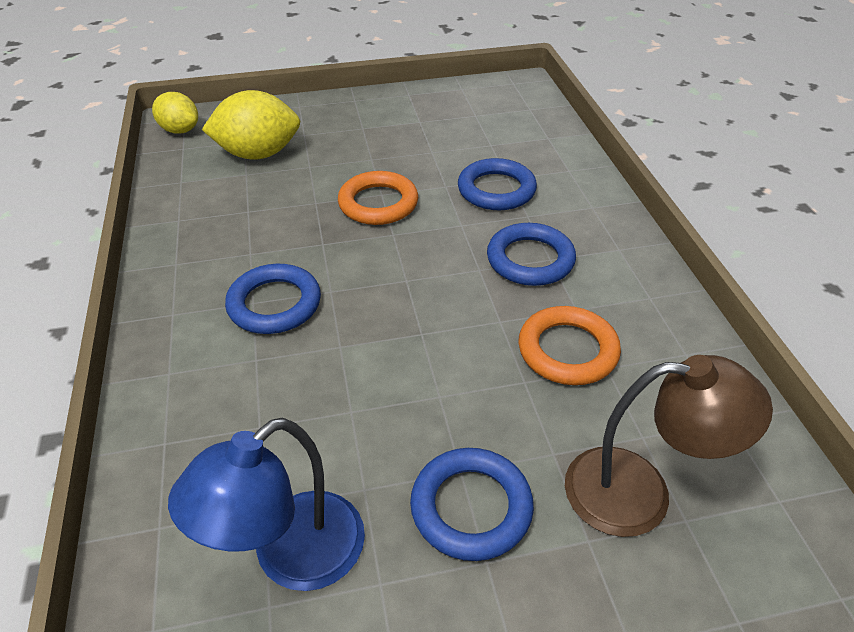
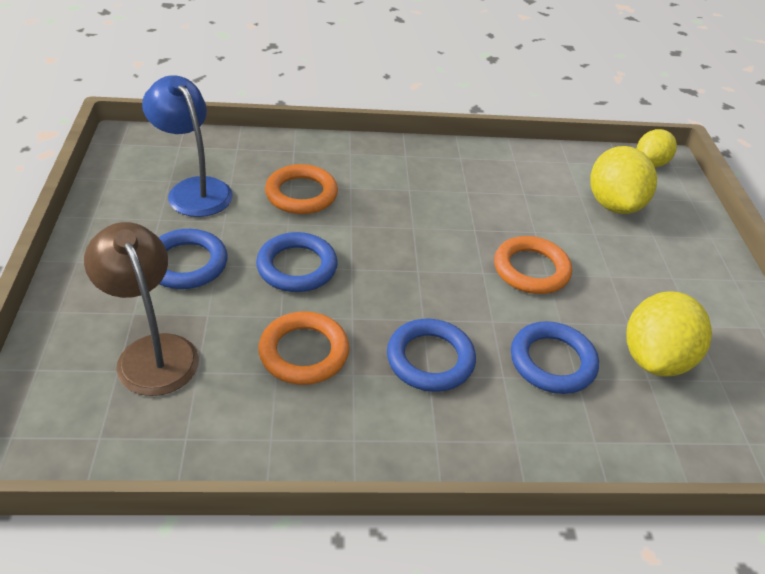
camera: 95 degrees right, 0 degrees up
blue ring [225,264,321,334] -> blue ring moved to [256,232,338,292]
brown lamp [565,355,773,537] -> brown lamp turned 135 degrees clockwise [84,222,199,396]
none -> orange ring [265,164,338,214]
none -> yellow lemon [626,291,712,377]

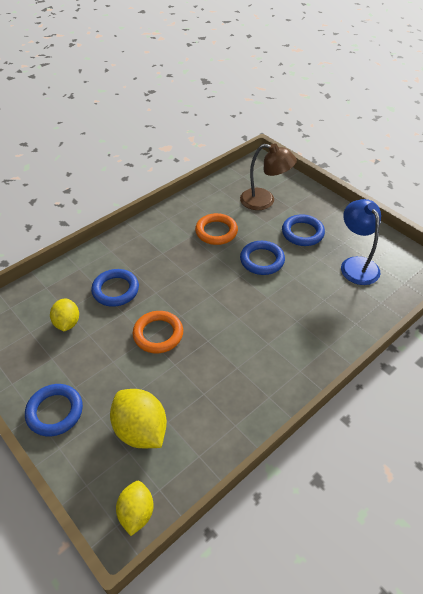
camera: 145 degrees right, 5 degrees up
blue lamp [142,75,233,217] -> blue lamp turned 120 degrees counterclockwise [341,199,381,285]
orange ring [265,164,338,214] -> none
blue ring [387,319,476,392] -> blue ring moved to [25,384,83,436]
yellow lemon [626,291,712,377] -> yellow lemon [50,298,79,331], size x0.64

